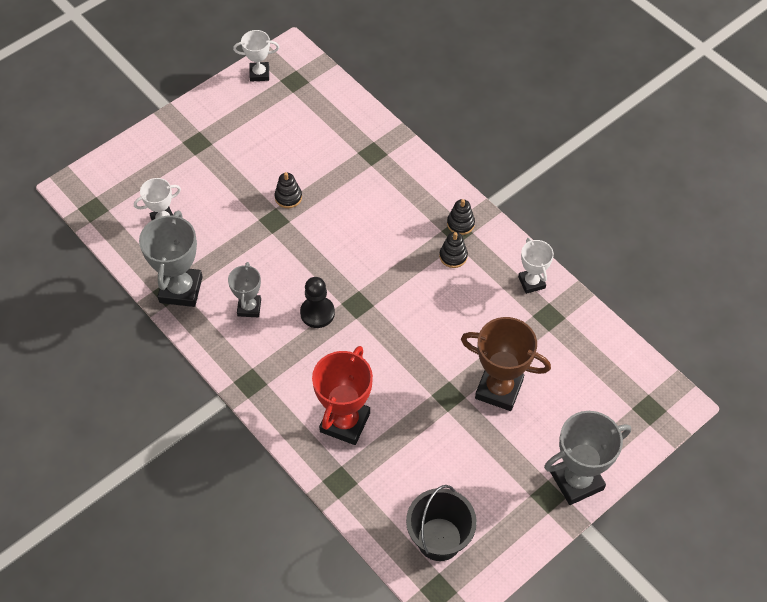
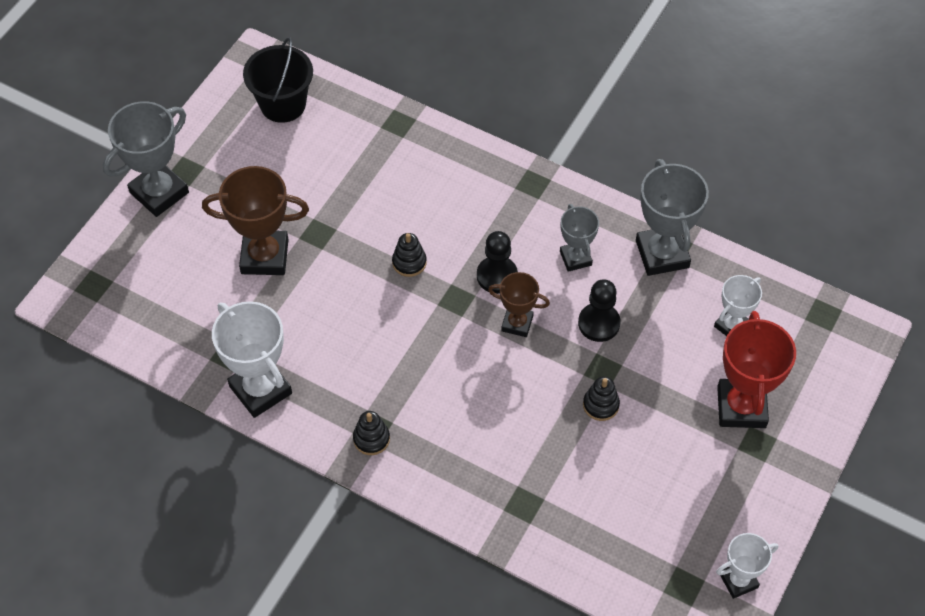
camera: 160 degrees right, 0 degrees up
red trophy [312,346,373,445] -> red trophy moved to [717,311,796,428]
black stacking toy [439,232,468,268] -> black stacking toy moved to [392,233,427,277]
white trophy [518,238,554,294] -> white trophy [212,301,292,418], size x1.70
none -> brown trophy [488,272,550,337]
none -> black pawn [578,279,620,342]

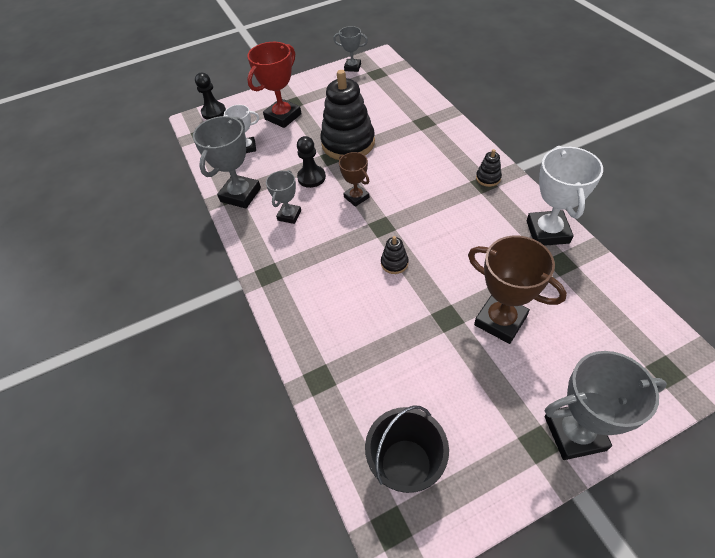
camera: 140 degrees left, 5 degrees down
black pawn [477,231,518,294] -> black pawn moved to [195,73,226,120]
black stacking toy [583,377,620,421] -> black stacking toy [320,70,375,160], size x2.40
white trophy [716,533,778,599] -> grey trophy [333,26,368,72]

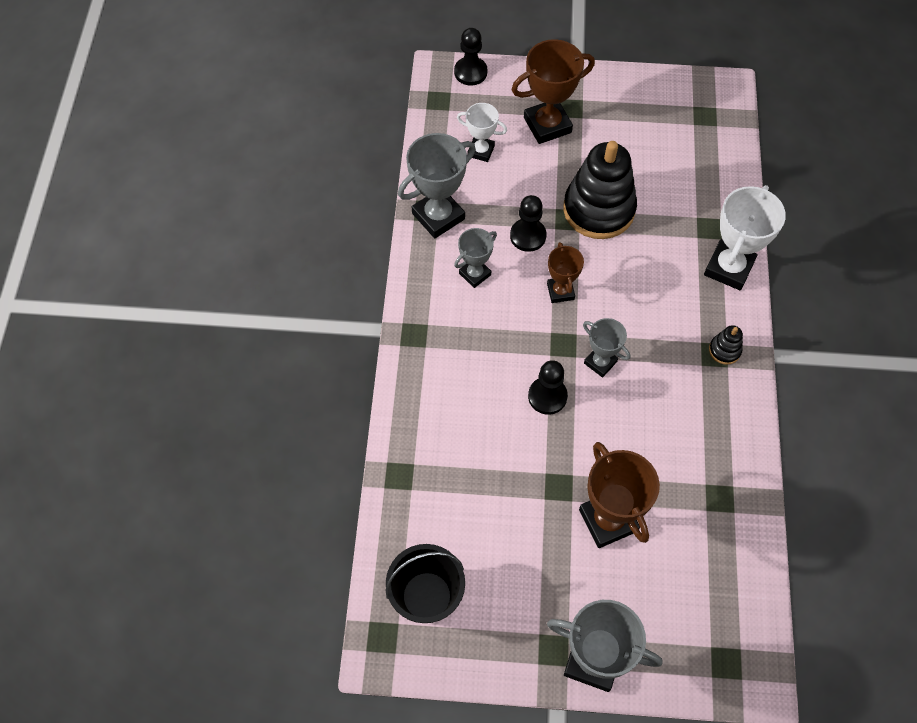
camera: 25 degrees right, 10 degrees up
red trophy [247,42,302,128] -> brown trophy [512,39,595,144]
grey trophy [333,26,368,72] -> grey trophy moved to [583,318,630,378]
black stacking toy [381,236,409,274] -> black pawn [528,360,568,415]
white trophy [527,146,603,246] -> white trophy moved to [704,185,786,291]

